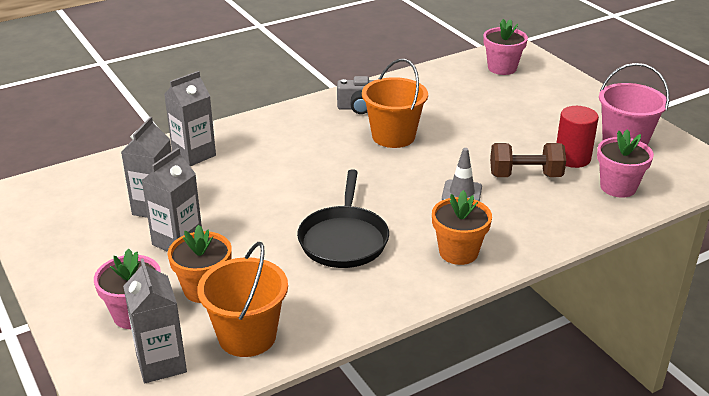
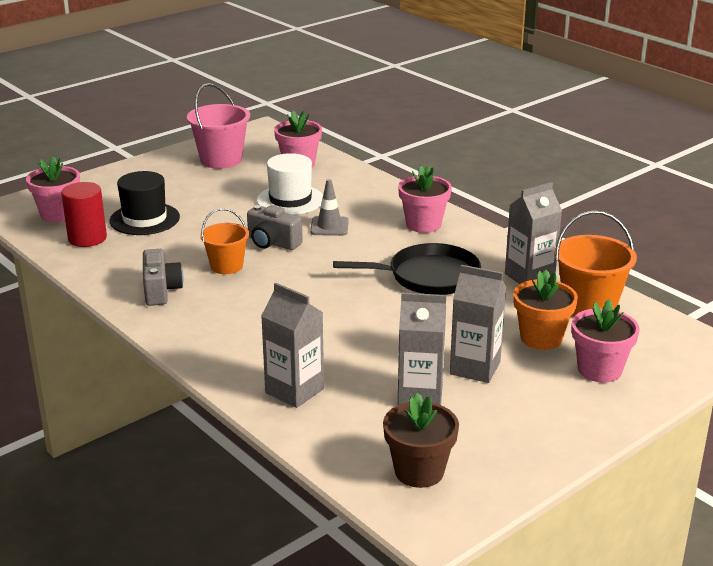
camera: 100 degrees left, 5 degrees down
grey carton [123,259,187,383] -> grey carton moved to [505,182,562,284]
orange bucket [362,59,428,148] -> orange bucket [200,208,249,274], size x0.65
orange flower pot [432,190,492,265] -> pink flower pot [398,166,452,233]
brown dumbbell [490,143,566,177] -> white hat [257,153,323,215]
red cylinder [556,106,599,168] -> red cylinder moved to [61,182,107,247]
none -> black hat [109,171,180,235]
none -> grey camera [247,205,303,250]
none -> brown flower pot [383,393,459,488]

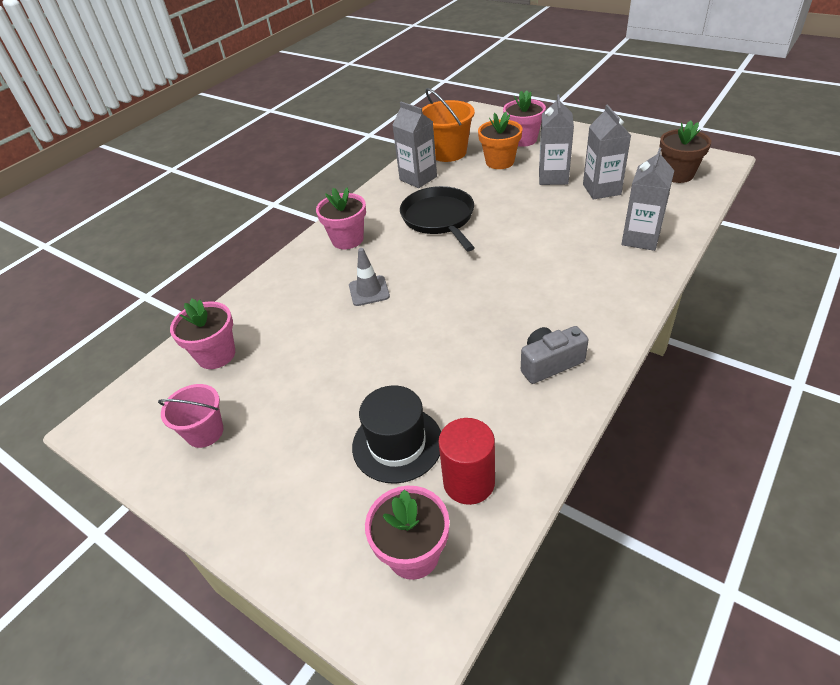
camera: 100 degrees left, 15 degrees up
pink bucket [187,83,250,169] -> pink bucket [158,384,223,448], size x0.65
orange bucket [200,208,249,274] -> none
grey camera [247,205,303,250] -> none
white hat [257,153,323,215] -> none

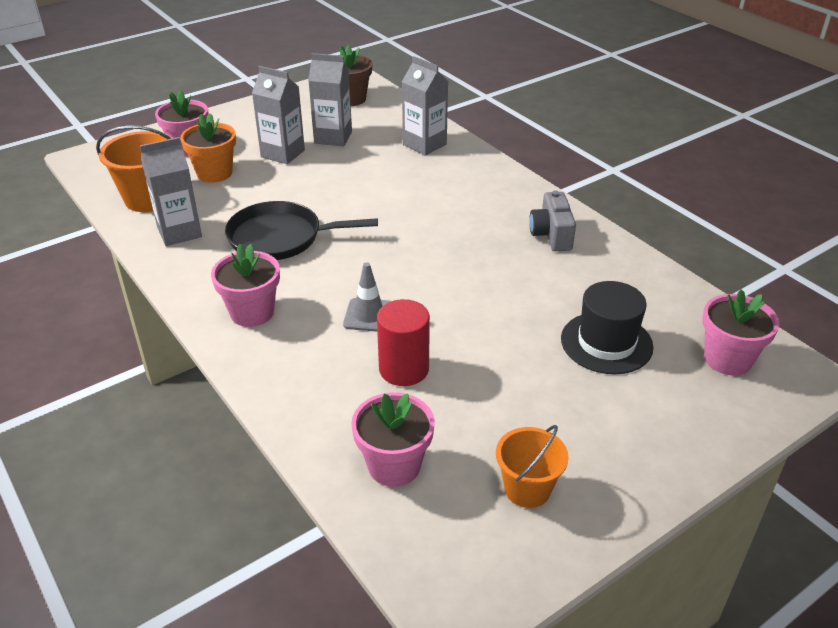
camera: 75 degrees left, 5 degrees down
pink bucket [158,384,223,448] -> orange bucket [496,425,569,508]
red cylinder [438,418,495,505] -> red cylinder moved to [377,299,430,386]

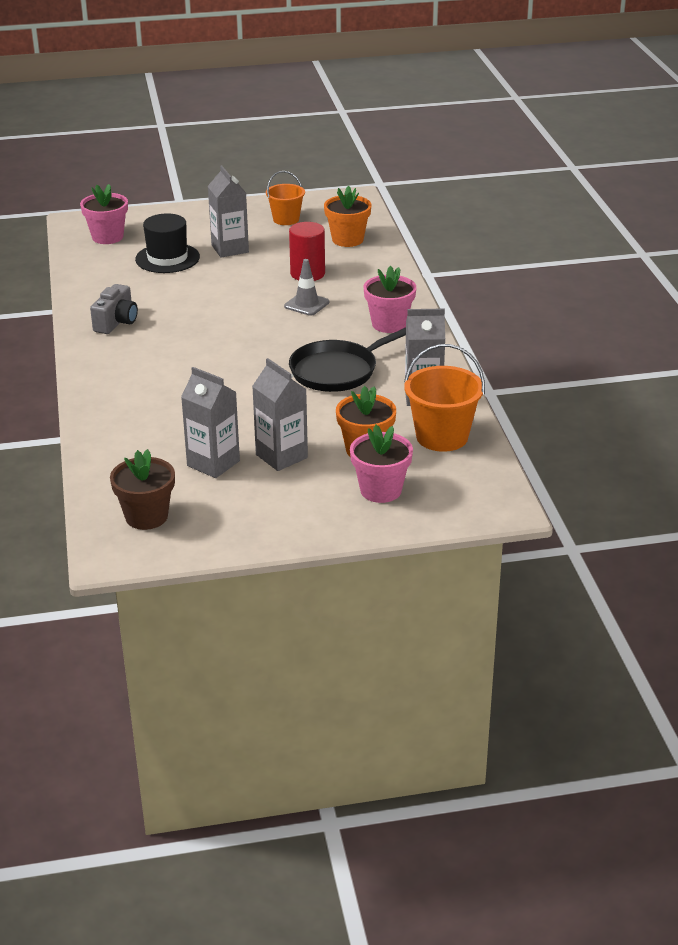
camera: 155 degrees left, 5 degrees down
black pan [225,201,378,260] -> black pan turned 120 degrees clockwise [289,327,406,392]
pink flower pot [351,392,435,487] -> orange flower pot [324,186,372,247]
grey carton [402,56,448,156] -> grey carton moved to [208,165,249,258]

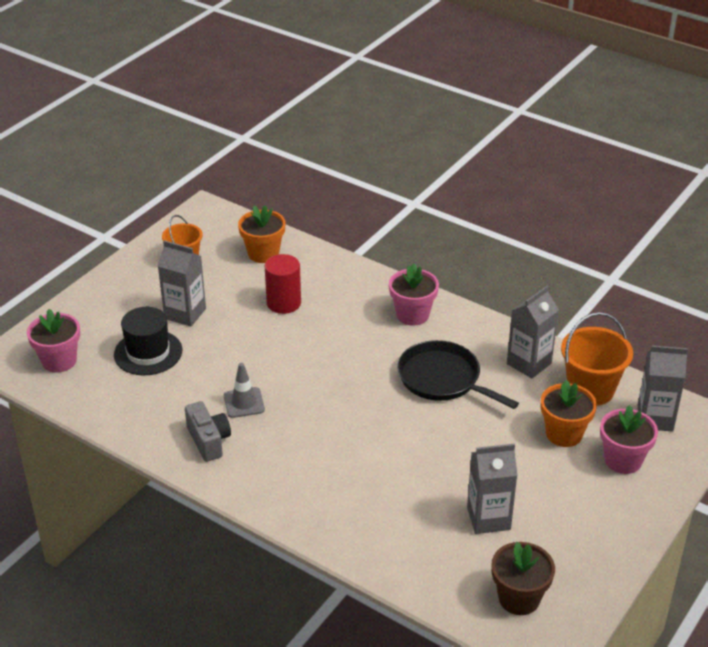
camera: 45 degrees left, 5 degrees up
grey carton [252,358,308,471] -> grey carton moved to [638,345,688,432]
grey traffic cone [284,259,329,316] -> grey traffic cone moved to [224,363,265,418]
black pan [289,327,406,392] -> black pan turned 120 degrees clockwise [397,340,519,409]

